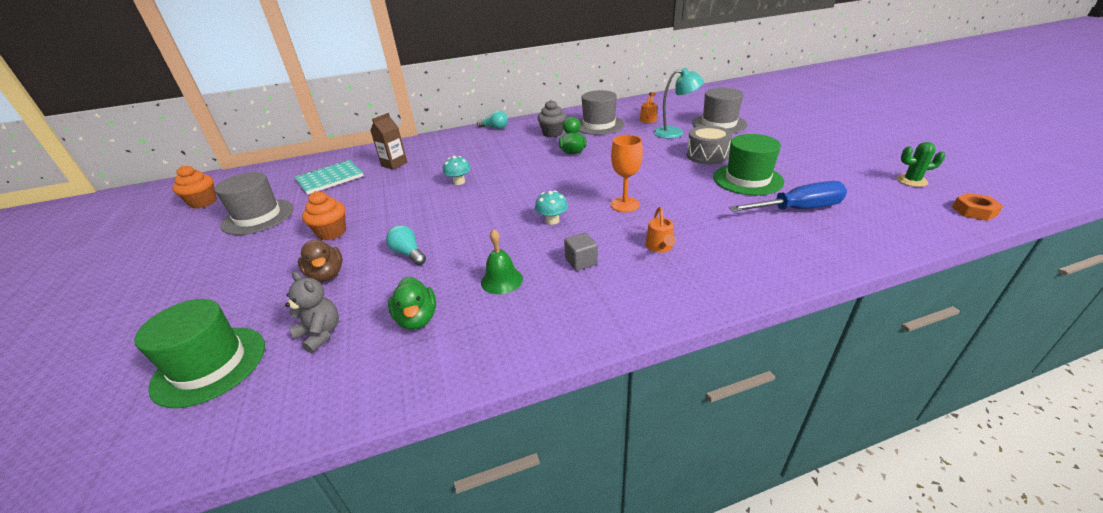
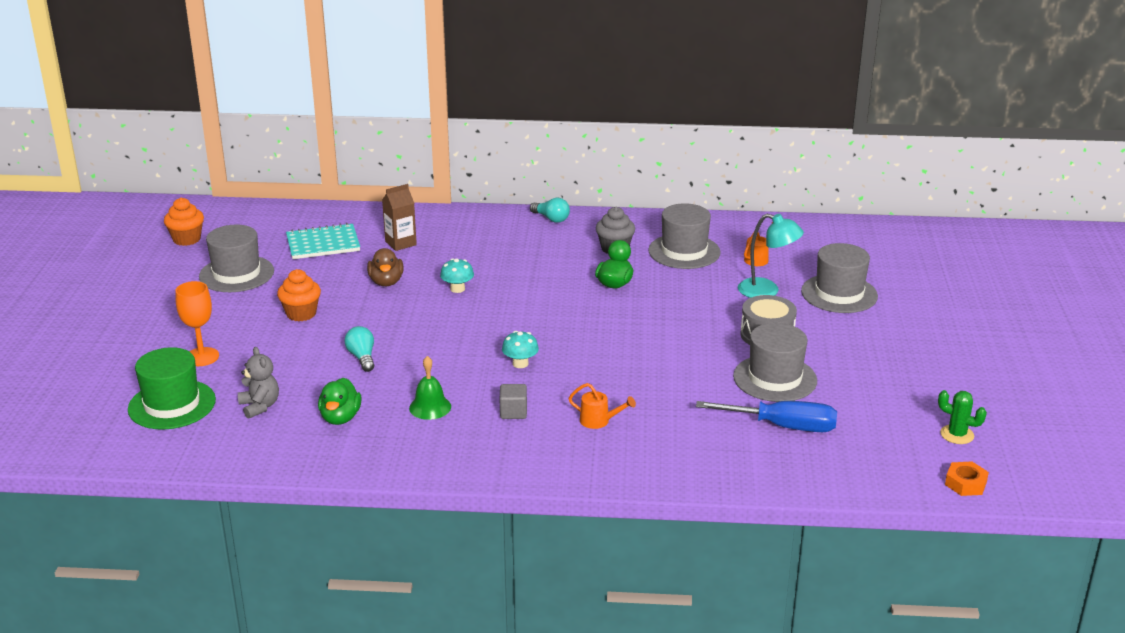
camera: 20 degrees right, 5 degrees down
brown duck [298,240,343,282] -> brown duck moved to [367,248,404,286]
orange goblet [610,135,643,212] -> orange goblet moved to [175,281,219,366]
orange watering can [645,207,676,253] -> orange watering can turned 90 degrees counterclockwise [569,383,636,429]
green hat [713,134,784,195] -> grey hat [733,323,817,402]

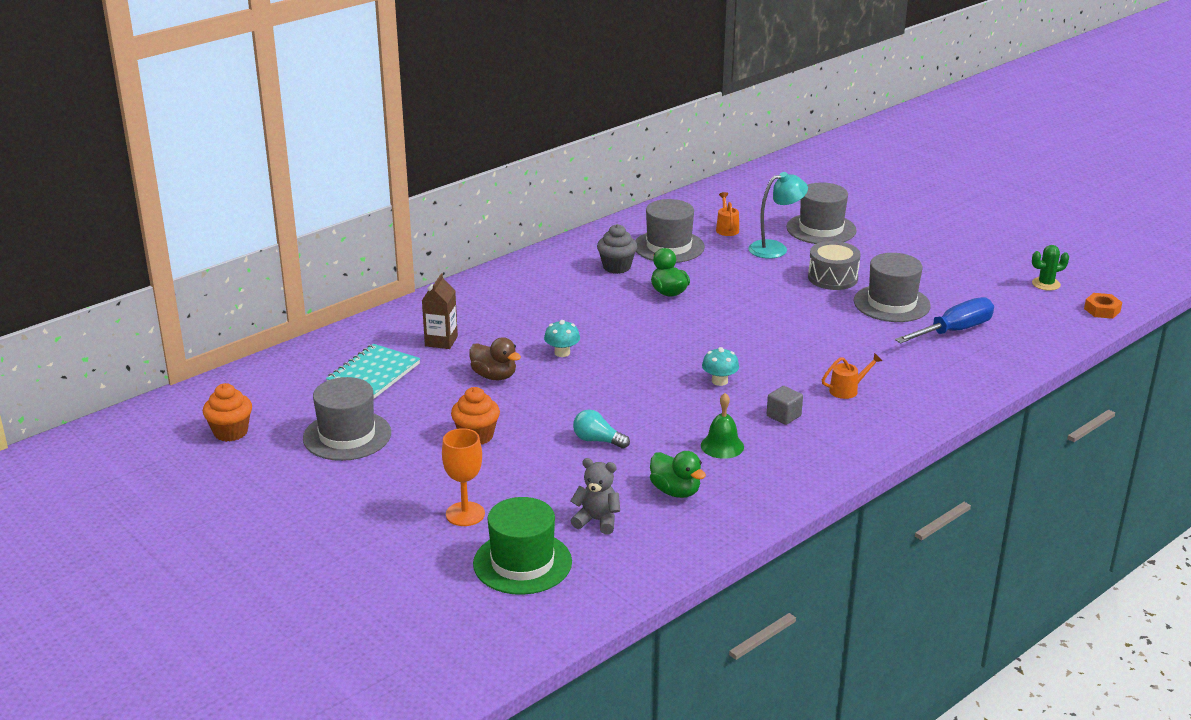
camera: 45 degrees left, 0 degrees up
turquoise light bulb [530,198,570,223] -> none

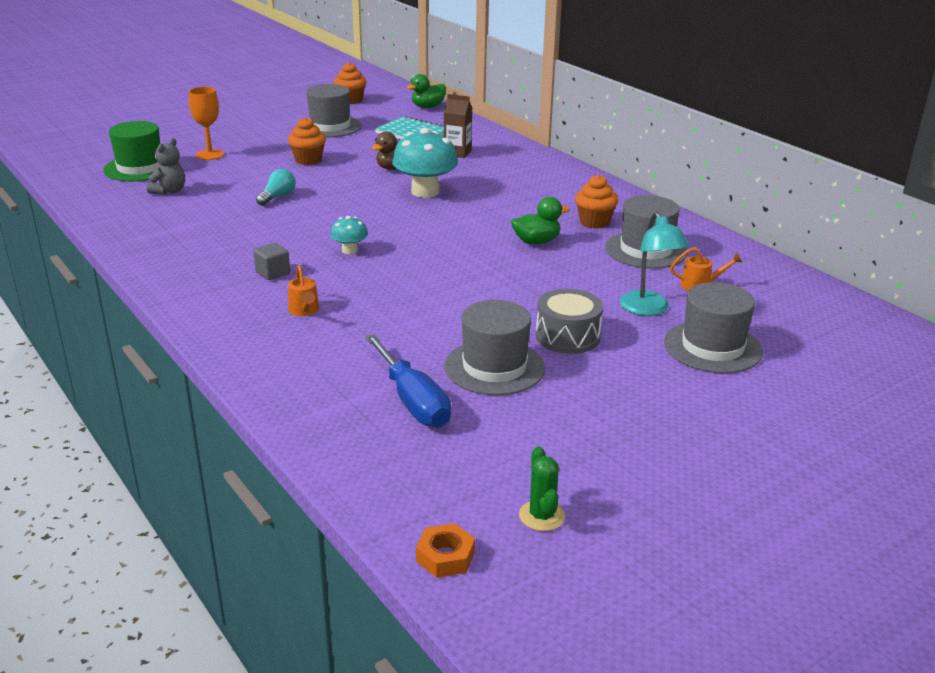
camera: 95 degrees right, 0 degrees up
turquoise mushroom [544,320,580,357] -> turquoise mushroom [392,128,458,198], size x1.98
grey cupcake [597,224,637,274] -> orange cupcake [575,175,618,228]
green duck [650,451,706,498] -> green duck moved to [407,74,446,108]
green bell [701,393,744,459] -> none

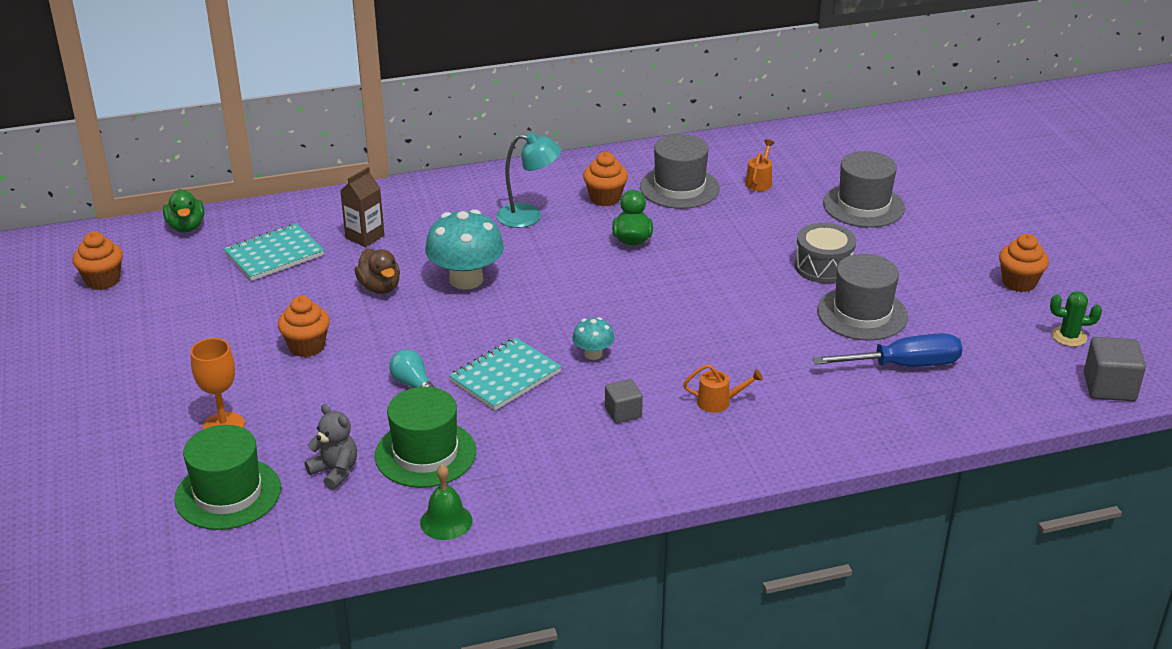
camera: 70 degrees left, 5 degrees up
grey hat [306,84,362,137] -> none
orange nut [416,523,475,578] -> grey cube [1084,337,1146,401]
turquoise lamp [620,212,689,316] -> turquoise lamp moved to [496,132,561,228]
none -> green hat [375,387,476,488]
none -> green bell [420,464,472,540]
none -> turquoise notebook [449,337,562,411]
none -> orange cupcake [999,234,1049,292]

